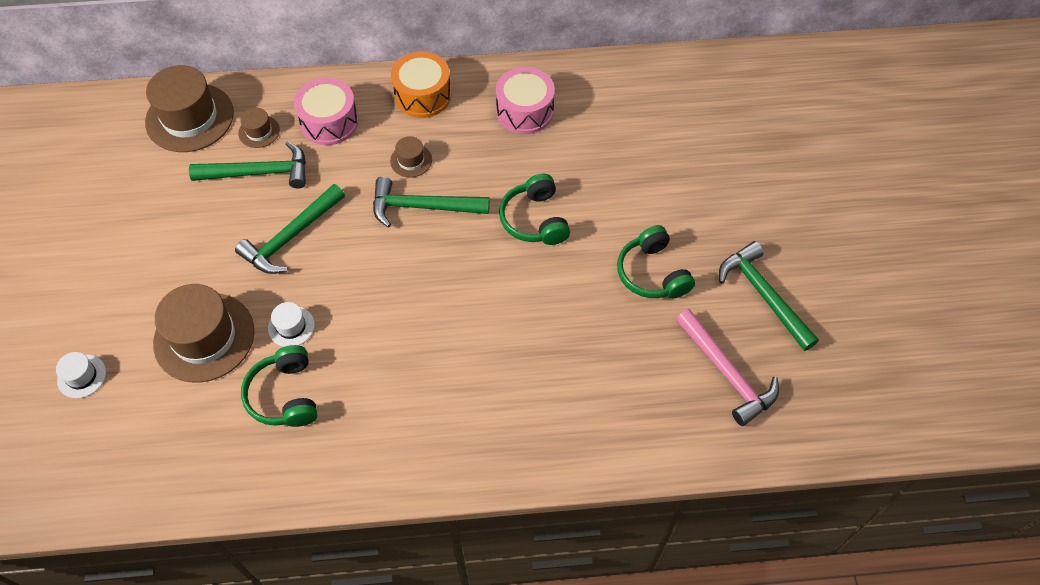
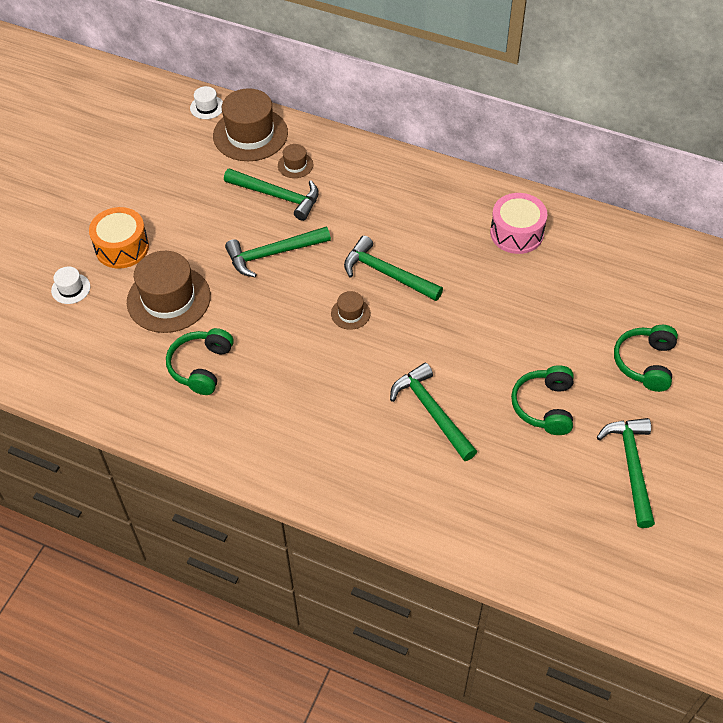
camera: 30 degrees right, 5 degrees down
white hat [268,302,315,347] -> white hat moved to [190,86,223,119]
pink drum [294,78,359,145] -> none
brown hat [390,136,432,178] -> brown hat moved to [331,291,371,330]
orange drum [391,51,451,118] -> orange drum moved to [89,207,149,268]
green headphones [499,174,570,245] -> green headphones moved to [614,325,678,392]
pink hammer [676,309,779,426] -> none
none -> green hammer [390,363,477,461]

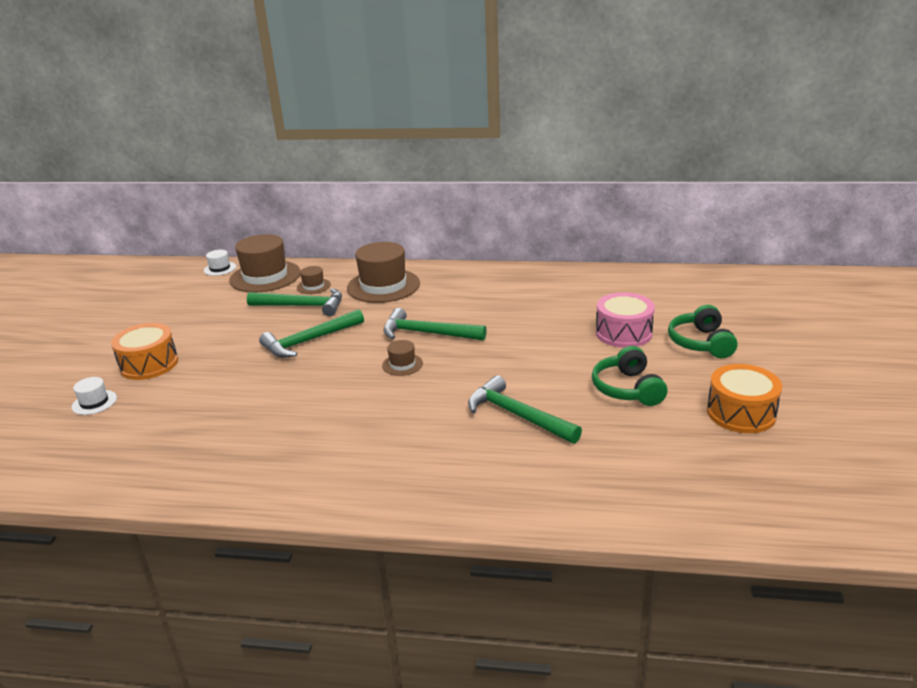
camera: 15 degrees left, 25 degrees down
brown hat [127,251,211,333] -> brown hat moved to [347,242,420,303]
green headphones [166,328,234,395] -> none
pink drum [490,193,547,254] -> pink drum moved to [596,292,655,348]
green hammer [597,418,655,528] -> orange drum [707,364,782,433]

